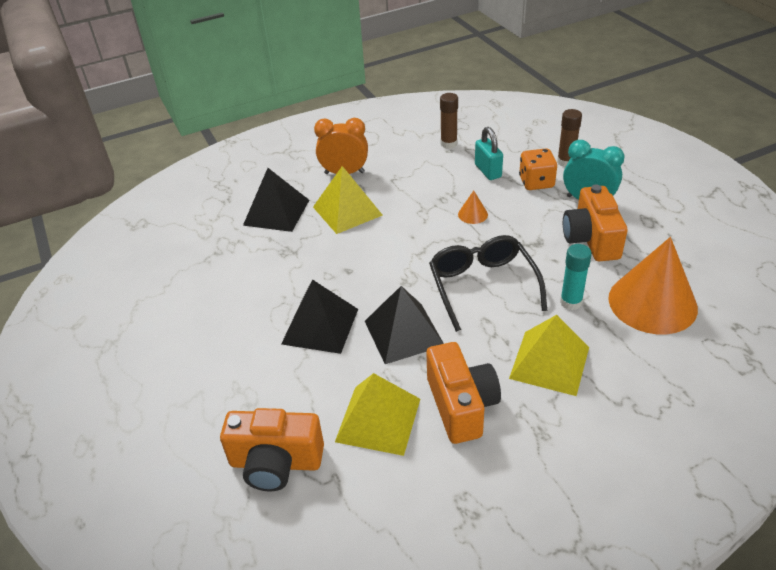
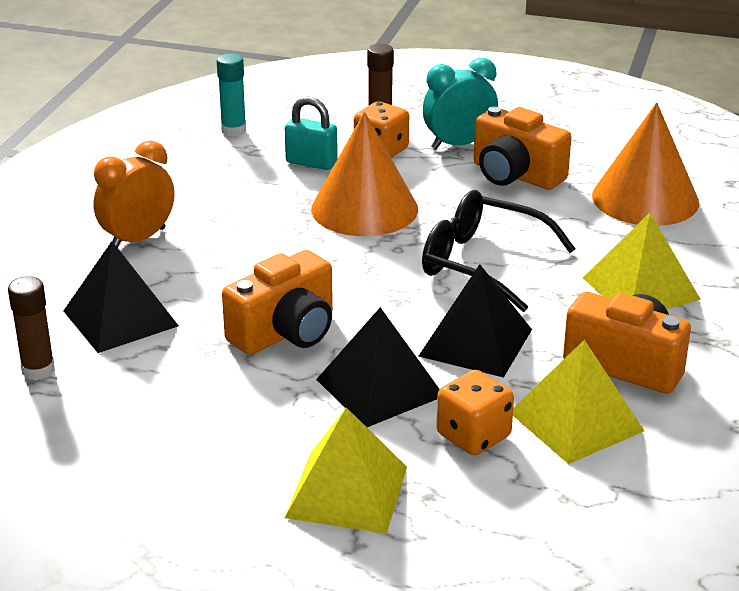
camera: 50 degrees left, 10 degrees down
orange camera [220,408,324,491] -> orange camera moved to [222,250,333,355]
yellow pyramid [313,166,383,234] -> yellow pyramid moved to [285,407,407,534]
brown glue stick [440,93,458,149] -> brown glue stick moved to [8,276,55,381]
orange cone [458,191,488,224] -> orange cone [311,112,418,236], size x2.47
turquoise glue stick [560,244,592,310] -> turquoise glue stick moved to [217,53,246,137]
none -> orange dice [436,370,514,455]

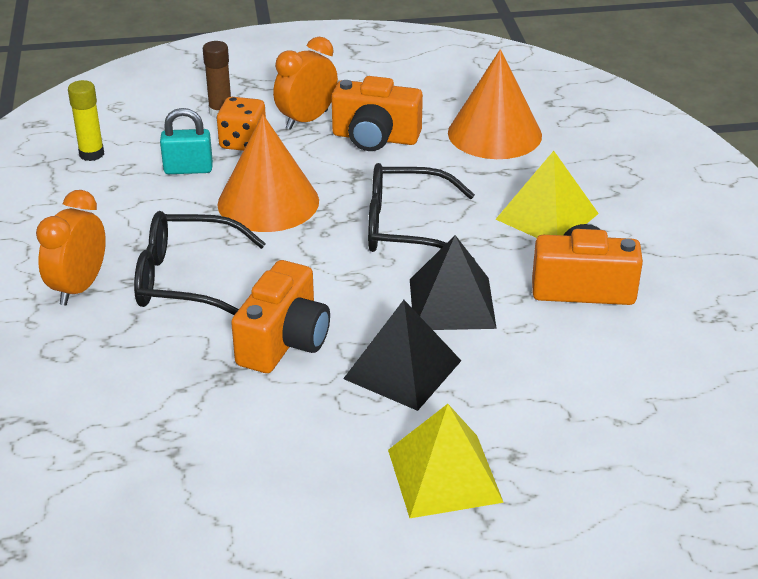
camera: 25 degrees left, 5 degrees up
brown glue stick [8,276,55,381] -> none
black pyramid [63,241,179,353] -> none
turquoise glue stick [217,53,246,137] -> yellow glue stick [68,80,104,161]
turquoise clock [423,58,498,149] -> orange clock [273,37,338,130]
orange dice [436,370,514,455] -> none
yellow pyramid [513,340,644,464] -> none
none -> black glasses [134,211,266,315]

